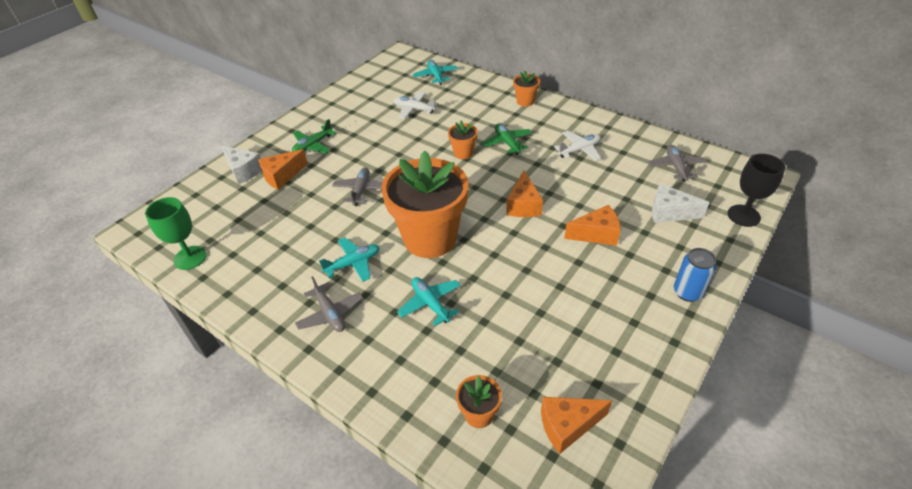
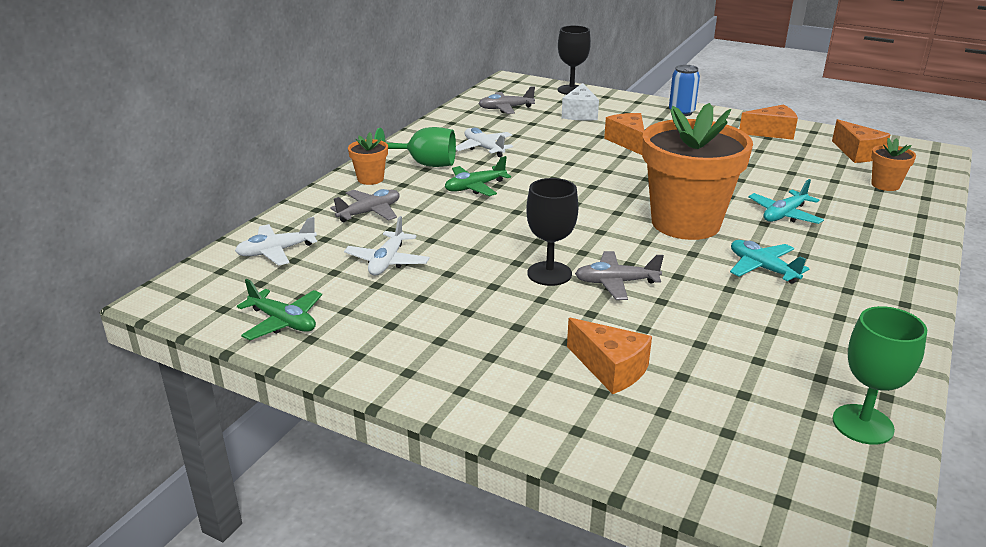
camera: 100 degrees left, 15 degrees down
white cheese [221,146,262,184] -> none
green plane [292,119,337,154] -> green plane moved to [237,279,322,340]
grey plane [295,276,363,332] -> grey plane moved to [330,189,400,222]
turquoise plane [413,60,458,85] -> white plane [235,217,317,266]
orange flower pot [448,121,478,159] -> none
orange cheese [506,170,543,217] -> orange cheese moved to [739,105,798,140]
none -> green goblet [374,127,456,167]
none -> black goblet [526,178,578,286]

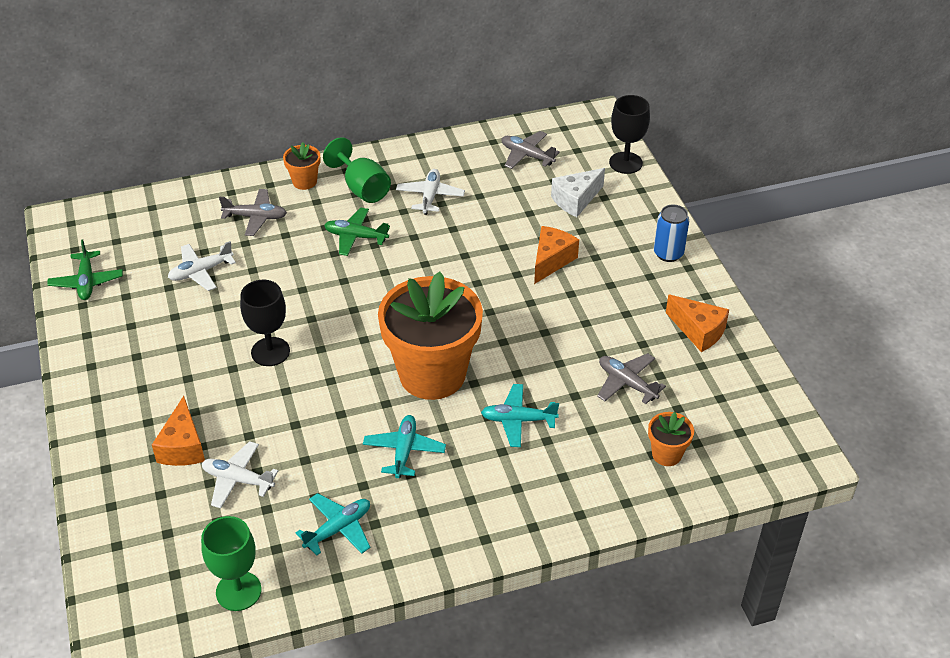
camera: 45 degrees right, 15 degrees up
white plane [235,217,317,266] -> white plane moved to [202,441,278,508]
grey plane [575,251,664,300] -> grey plane moved to [597,353,666,404]
orange cheese [832,119,891,163] -> none
none -> turquoise plane [296,493,370,556]

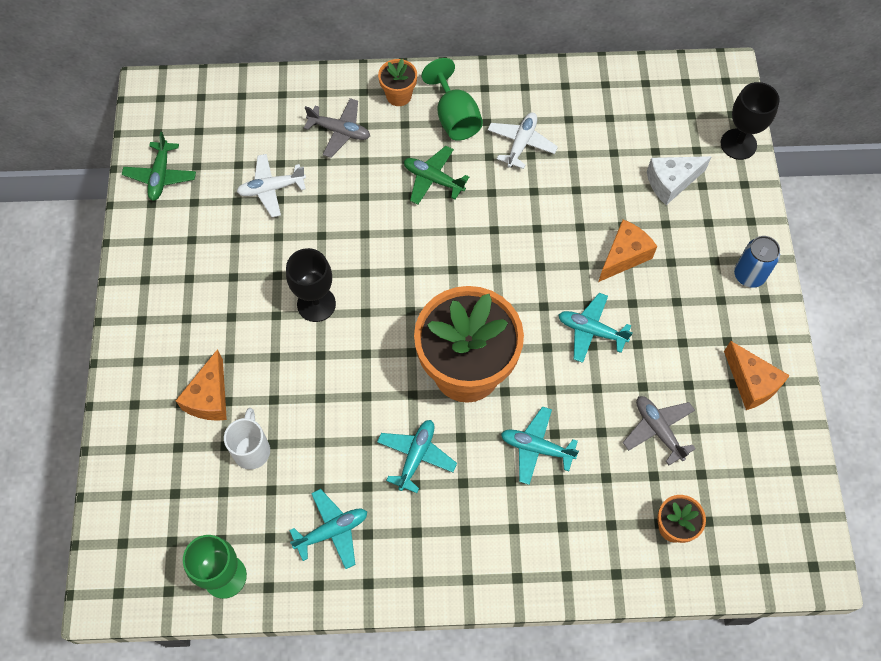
camera: 15 degrees right, 20 degrees up
white plane [202,441,278,508] -> white mug [224,408,270,470]
grey plane [501,131,560,169] -> none
none -> turquoise plane [559,293,632,363]

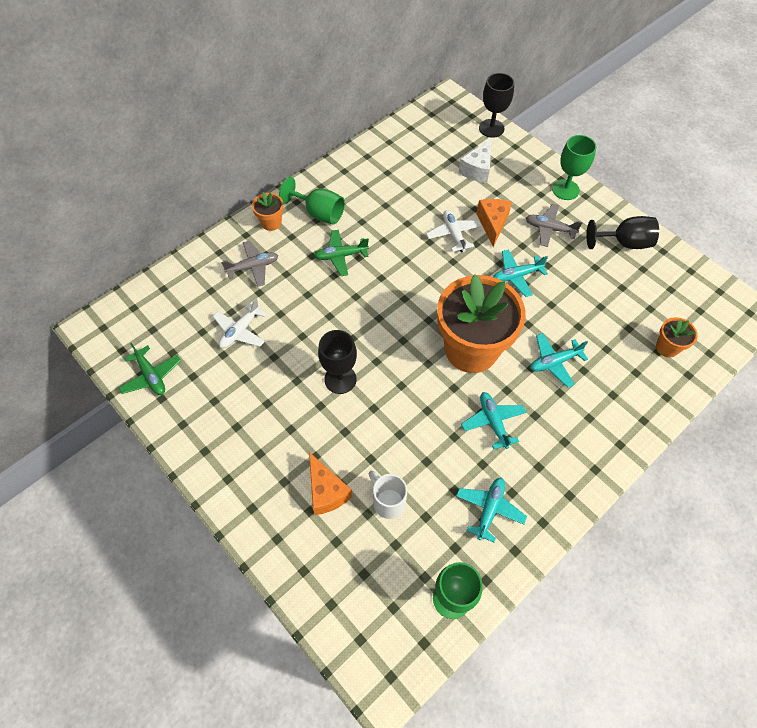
camera: 40 degrees left, 5 degrees down
white plane [487,113,558,169] -> white plane moved to [426,210,482,252]
grey plane [623,396,696,465] -> grey plane moved to [526,203,583,247]
orange cheese [724,341,790,410] -> black goblet [586,216,659,249]
blue can [734,236,780,288] -> green goblet [552,135,596,200]

